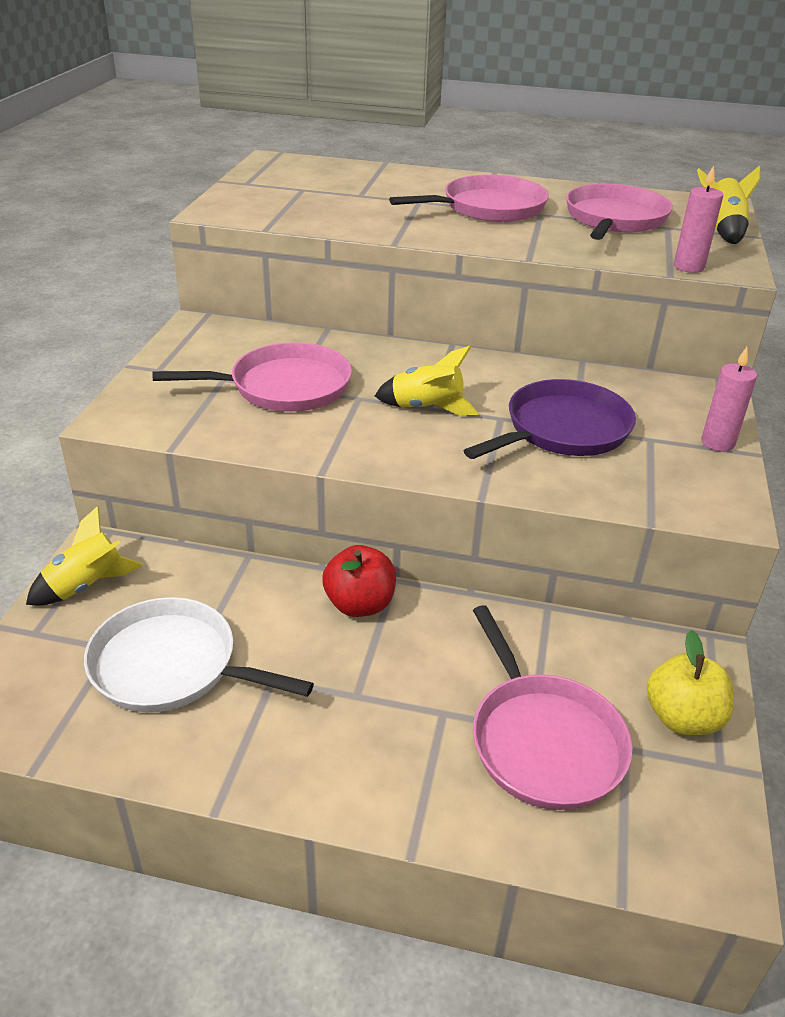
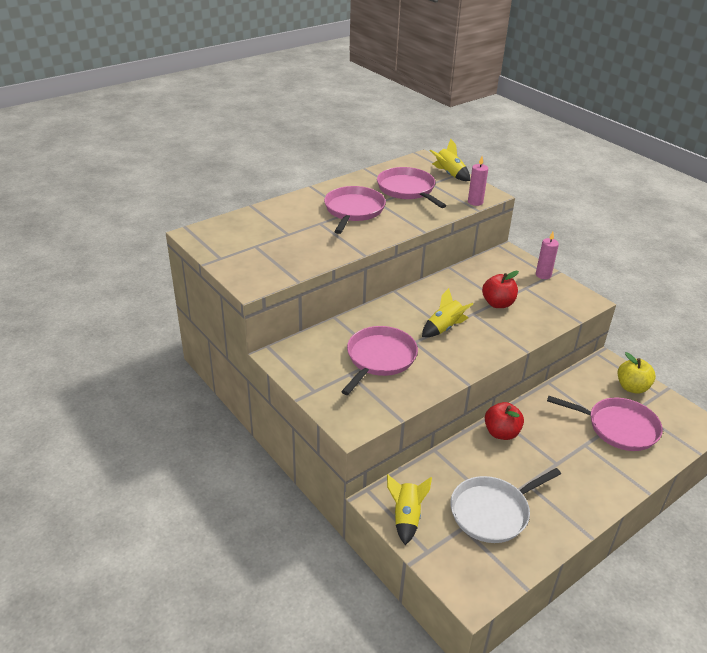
camera: 50 degrees left, 0 degrees up
purple pan [464,379,636,459] -> red apple [482,271,519,308]

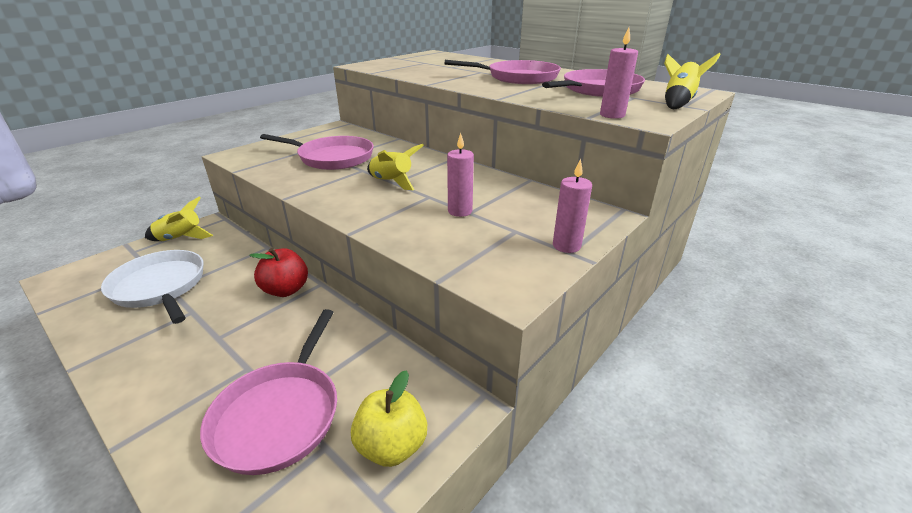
camera: 80 degrees right, 5 degrees down
red apple [482,271,519,308] -> pink candle [447,133,474,217]

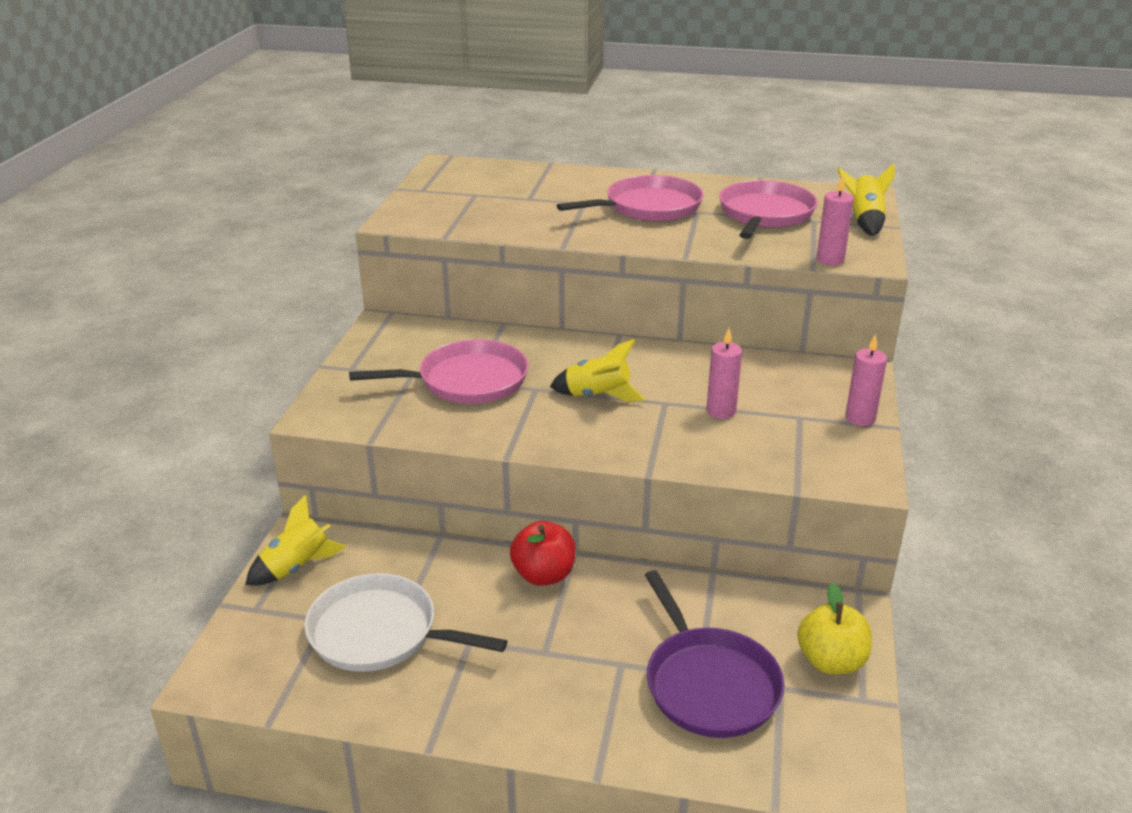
camera: 30 degrees left, 0 degrees up
pink pan [200,309,337,475] -> purple pan [645,570,785,738]

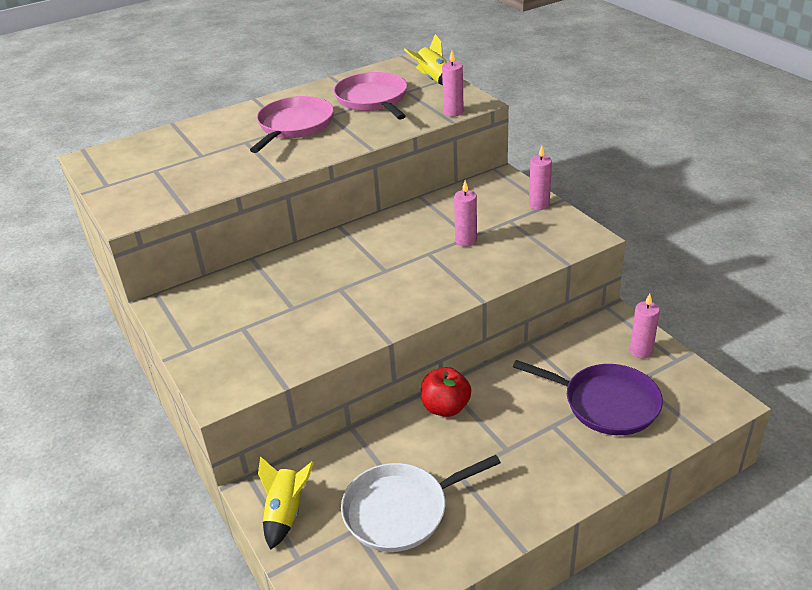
camera: 40 degrees left, 5 degrees up
pink pan [349,339,529,404] -> none
yellow rocket [550,339,645,402] -> none
yellow apple [797,582,872,674] -> pink candle [630,294,660,358]

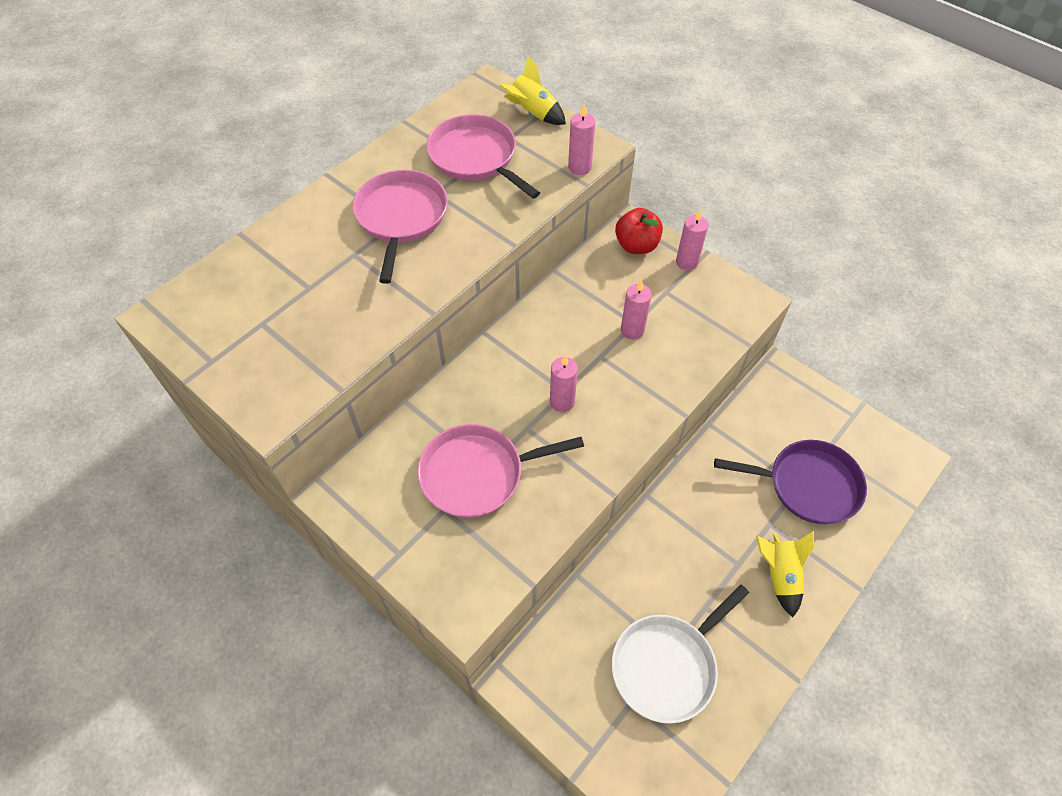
camera: 20 degrees left, 20 degrees up
yellow rocket [258,456,314,550] -> yellow rocket moved to [756,531,814,617]
red apple [421,367,471,417] -> red apple moved to [615,208,663,254]
pink candle [630,294,660,358] -> pink candle moved to [550,355,578,412]
none -> pink pan [418,424,584,518]

